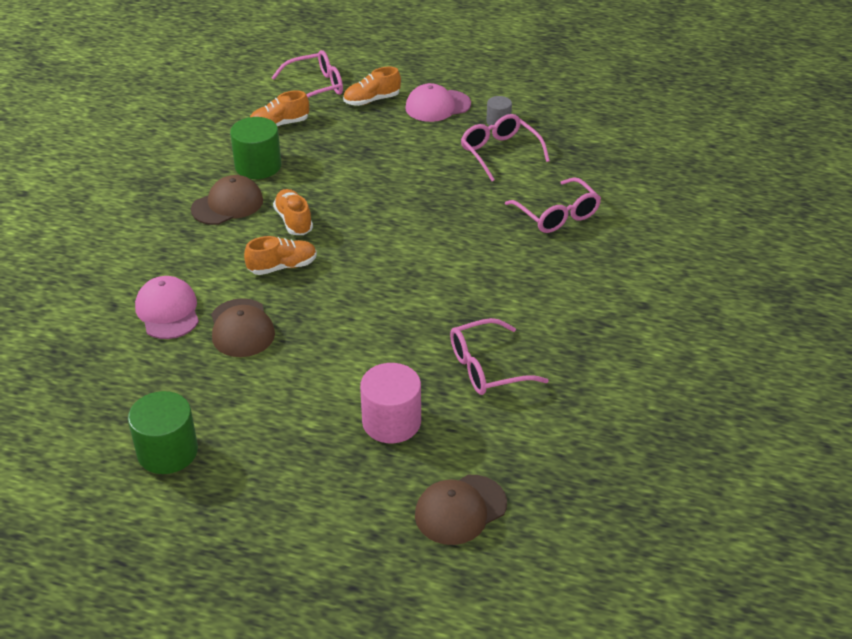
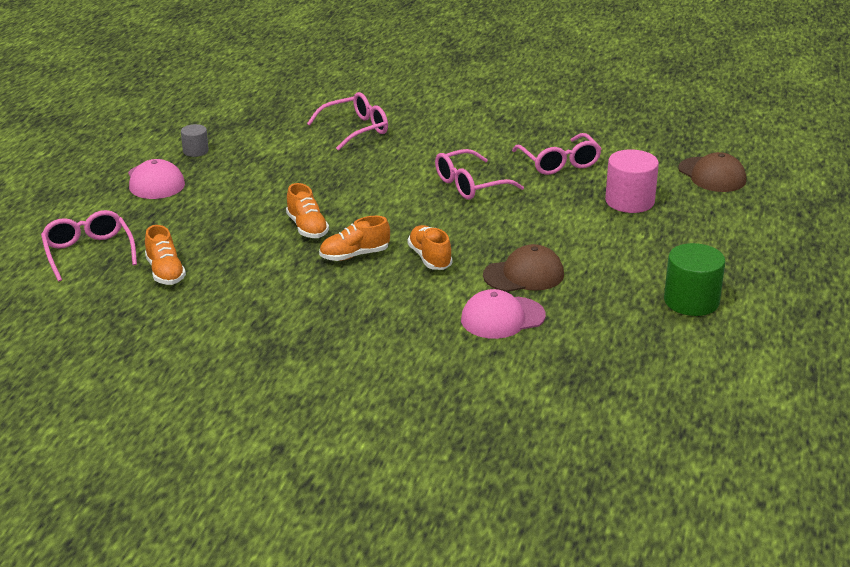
camera: 90 degrees left, 10 degrees down
brown cap [191,175,263,225] -> none
green cylinder [230,117,281,179] -> none
orange shoe [343,67,401,106] -> orange shoe moved to [286,183,329,238]
pink glasses [461,114,550,181] -> pink glasses moved to [435,149,524,200]

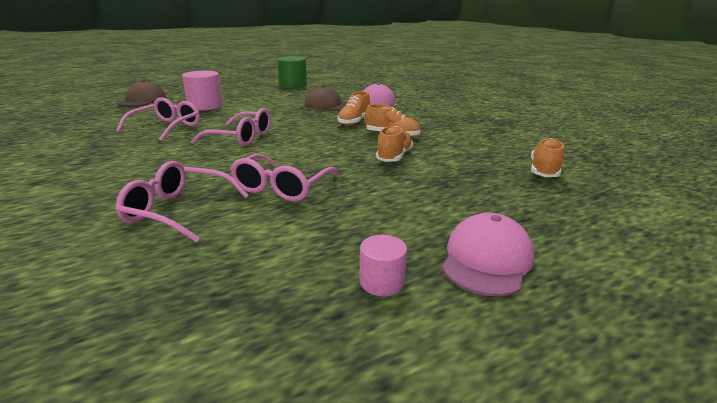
camera: 135 degrees left, 5 degrees down
pink glasses [41,210,137,281] -> pink glasses moved to [230,154,339,202]
grey cylinder [181,124,209,157] -> pink cylinder [359,235,407,296]

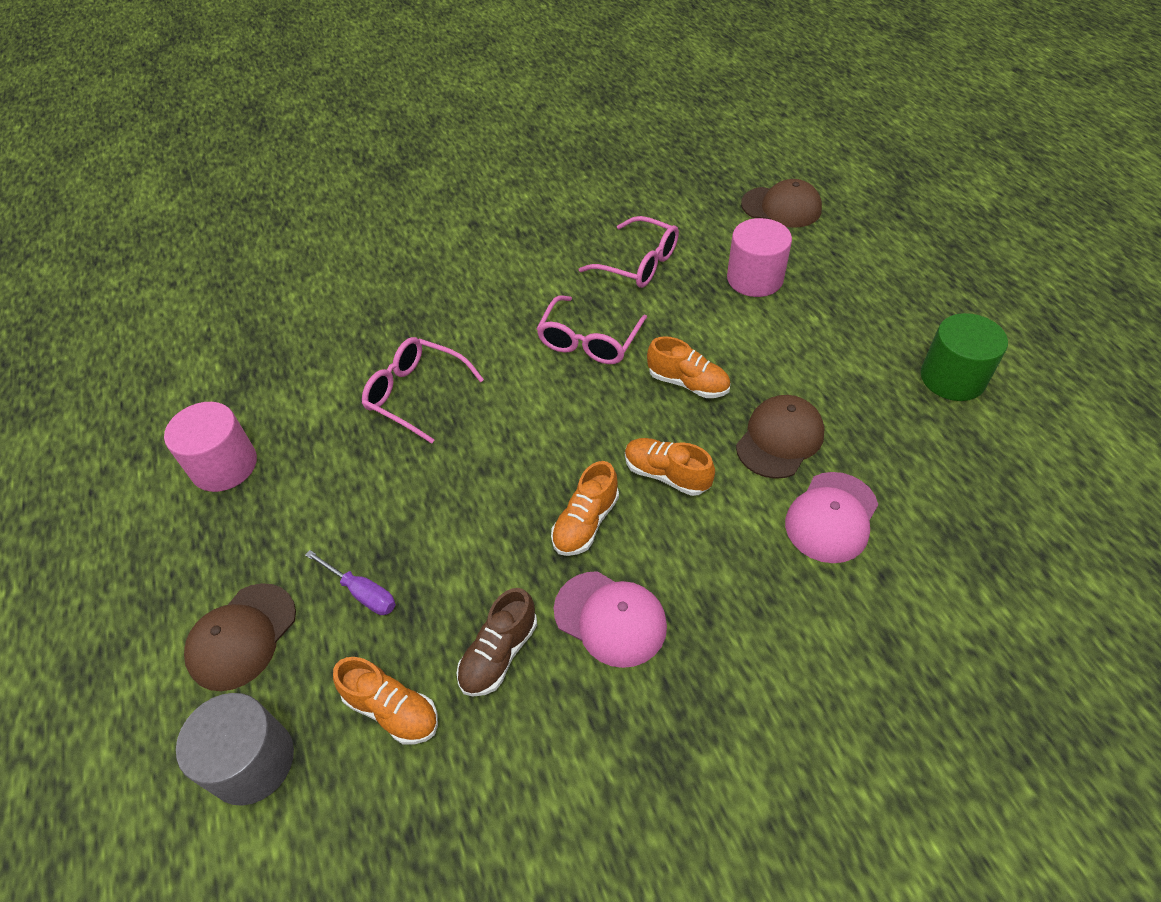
camera: 100 degrees right, 25 degrees up
pink glasses [115,161,249,243] -> none
pink cylinder [359,235,407,296] -> pink cylinder [164,402,257,492], size x1.81
orange shoe [376,126,414,162] -> orange shoe moved to [647,336,730,398]
pink cap [442,213,534,296] -> pink cap moved to [554,571,667,668]
none -> grey cylinder [176,693,294,806]
none -> brown cap [184,583,296,691]
none -> purple screwdriver [305,550,396,615]
none -> brown shoe [457,588,537,697]

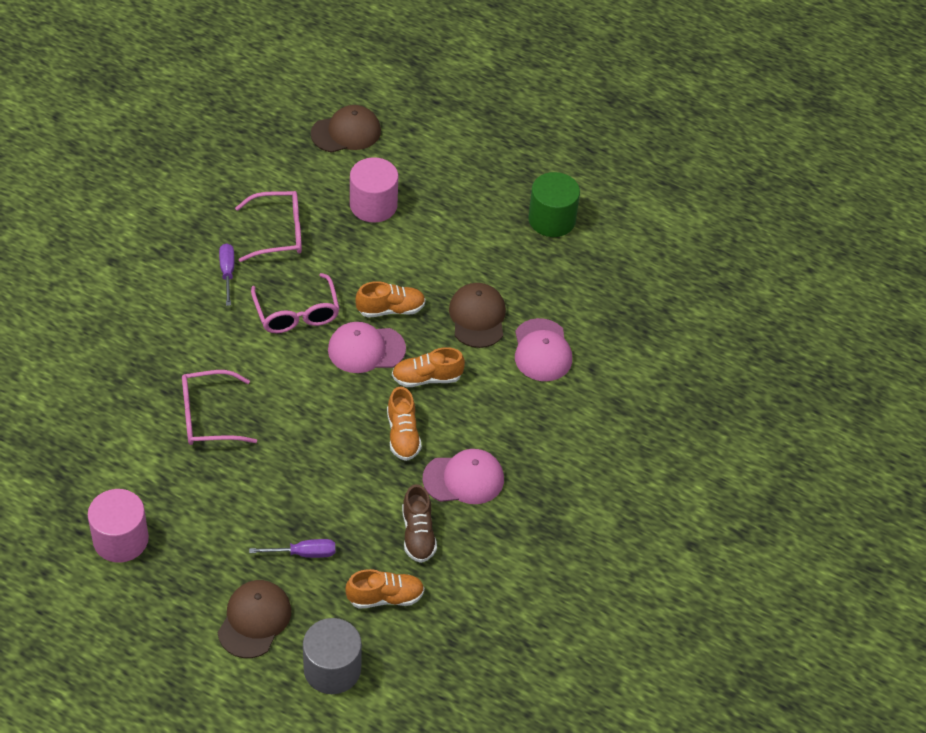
camera: 45 degrees left, 0 degrees up
brown cap [184,583,296,691] -> brown cap turned 150 degrees counterclockwise [218,580,291,658]
none -> purple screwdriver [219,243,235,306]
none -> pink cap [328,322,406,373]

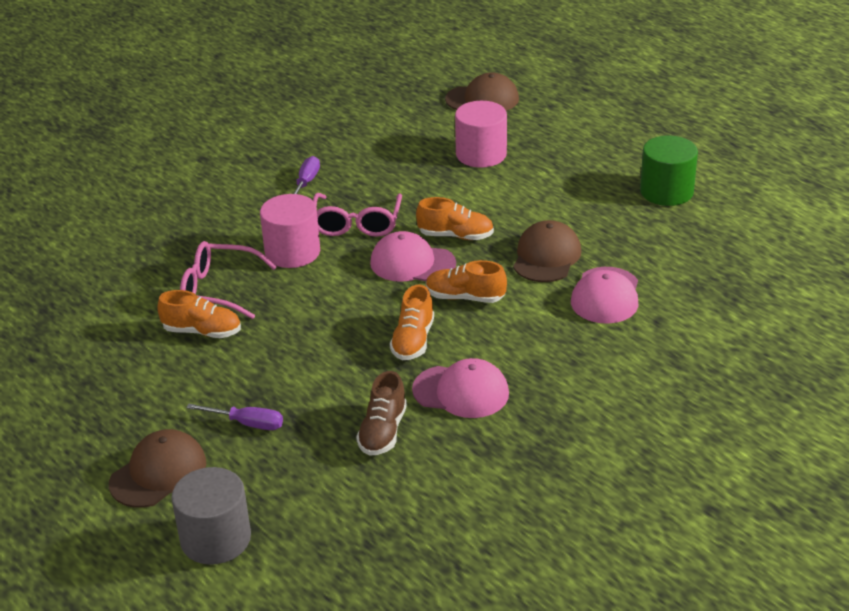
camera: 25 degrees right, 15 degrees down
pink cylinder [88,489,149,563] -> pink cylinder moved to [260,194,320,268]
pink glasses [235,191,302,262] -> none
orange shoe [345,569,424,609] -> orange shoe moved to [157,290,241,338]

